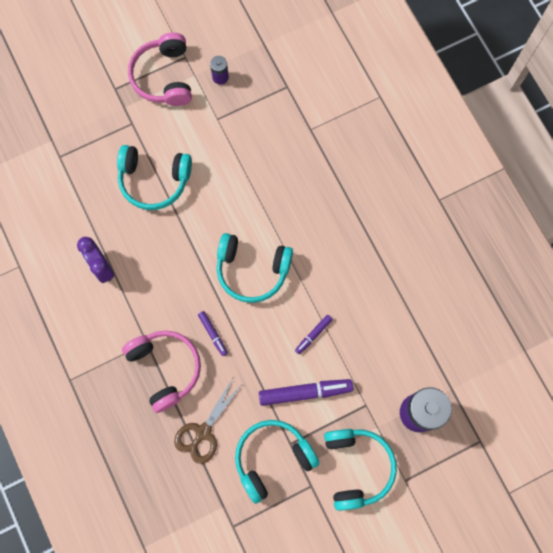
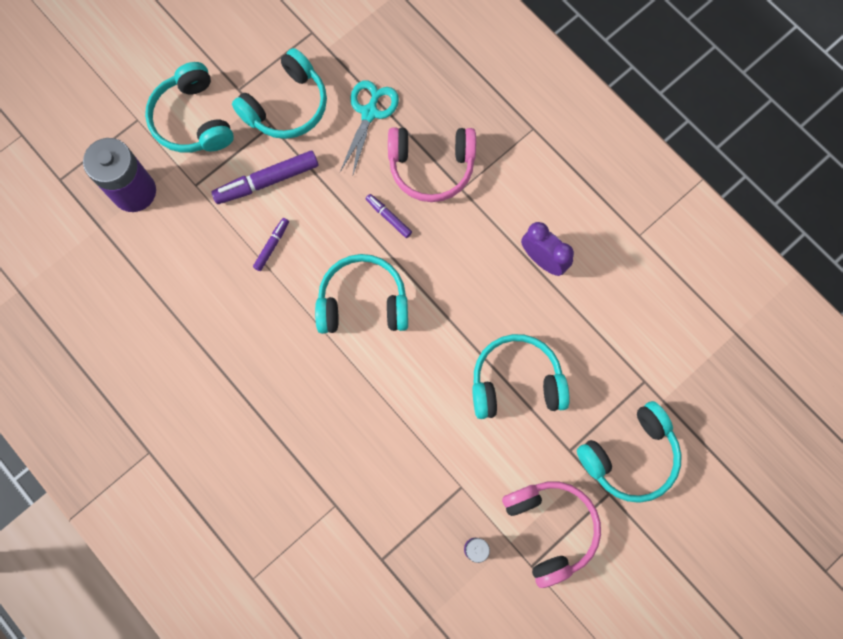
camera: 165 degrees right, 0 degrees up
pink headphones [122,330,201,413] -> pink headphones turned 45 degrees counterclockwise [388,127,476,202]
brown scissors [174,378,243,464] -> turquoise scissors [340,80,399,177]
none -> turquoise headphones [577,401,682,503]

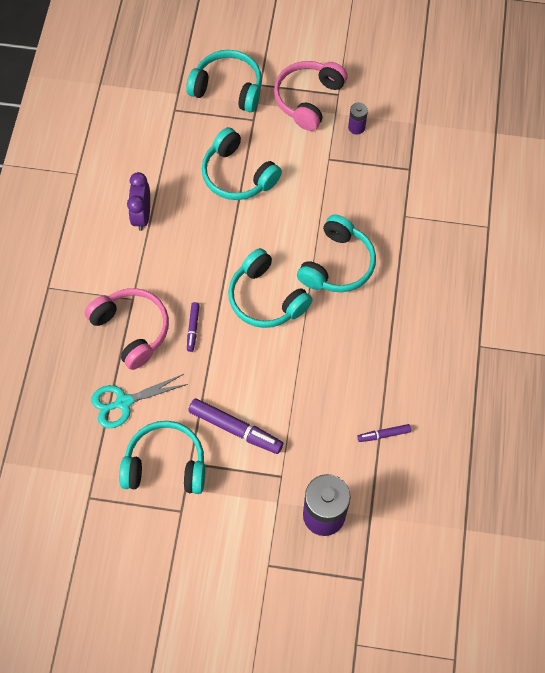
camera: 130 degrees left, 10 degrees down
turquoise headphones [145,62,234,153] -> turquoise headphones moved to [297,215,376,292]
purple marker [253,218,289,271] -> purple marker moved to [357,424,411,442]

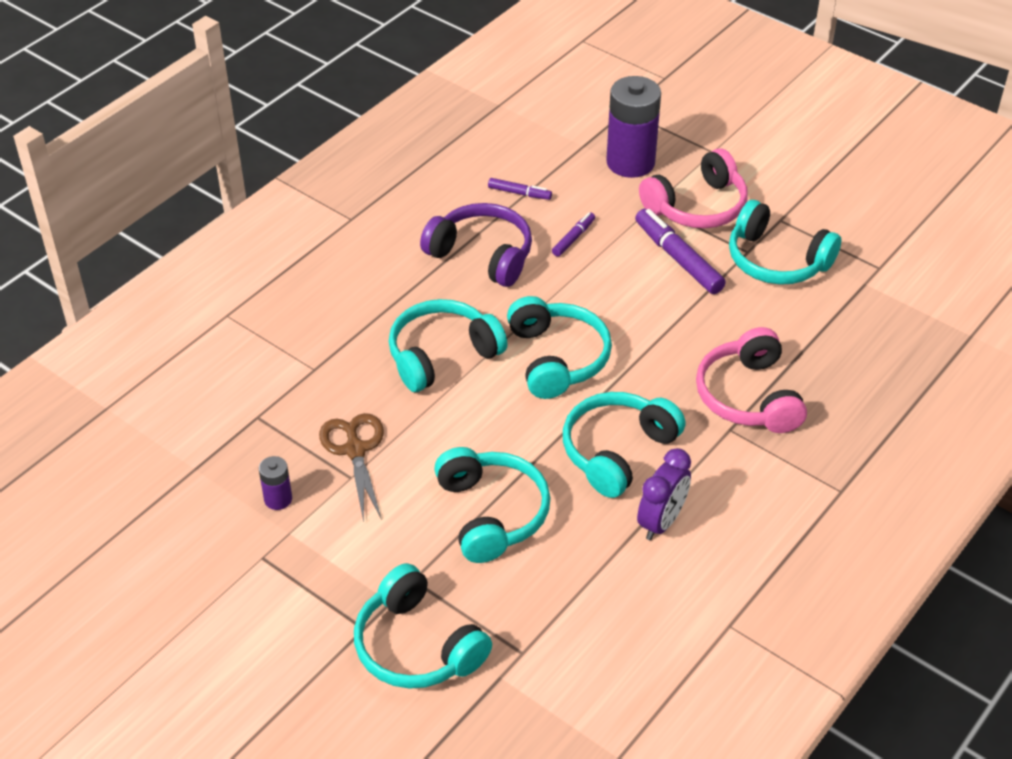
camera: 150 degrees left, 20 degrees down
turquoise scissors [91,374,188,428] -> none
purple marker [187,302,199,352] -> purple marker moved to [552,212,595,257]
pink headphones [274,61,348,131] -> pink headphones moved to [639,148,748,228]
none -> brown scissors [319,413,384,522]
none -> purple headphones [420,203,532,287]
none -> turquoise headphones [563,392,686,498]

